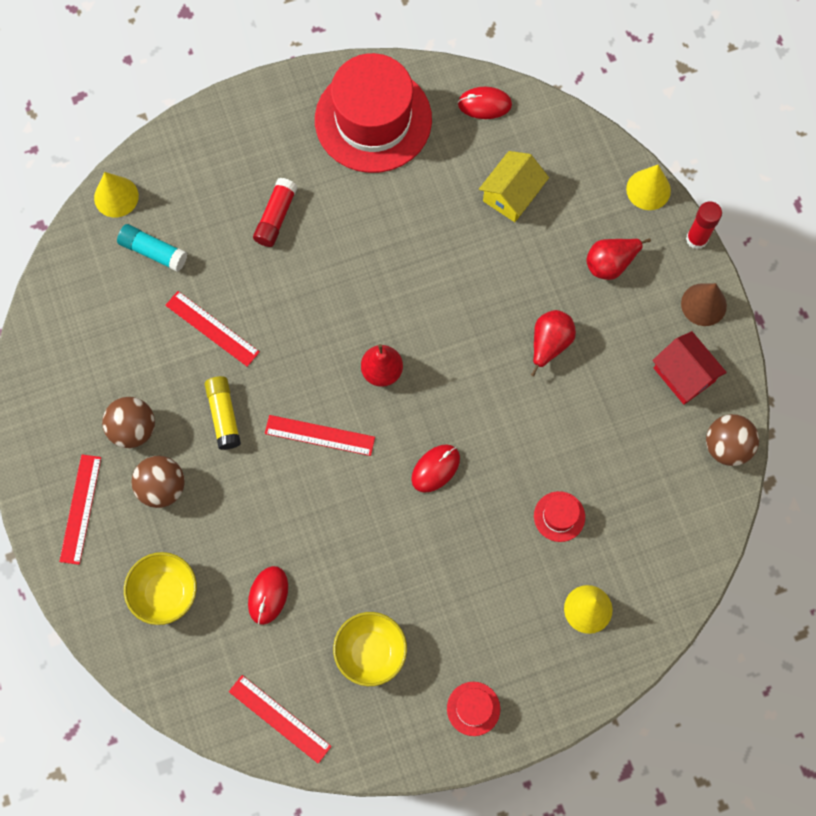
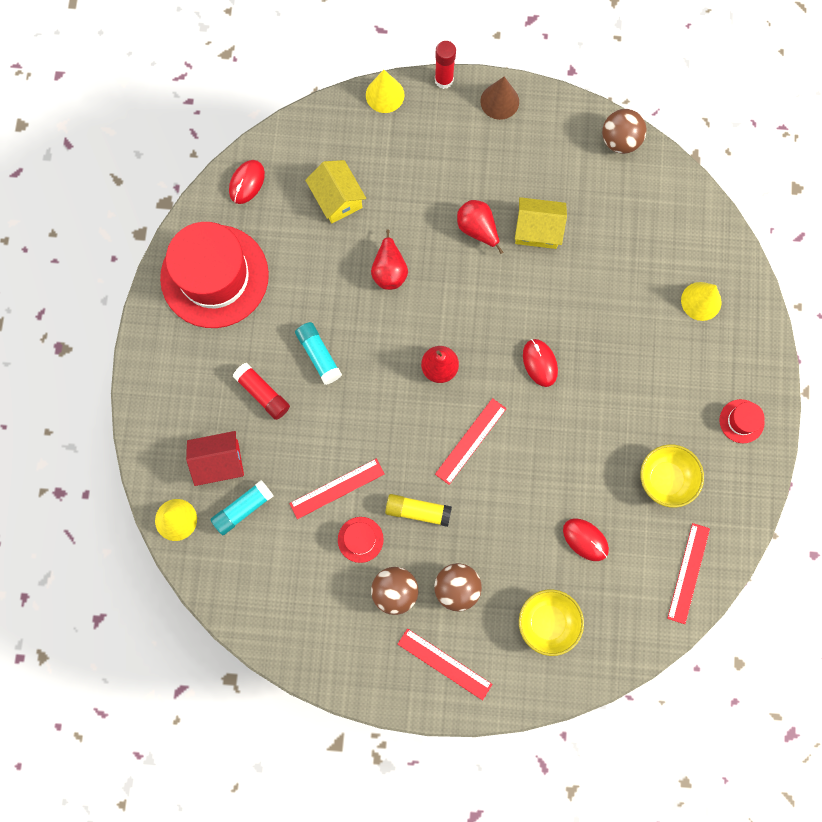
camera: 65 degrees left, 5 degrees up
red ruler [229,675,332,764] -> red ruler turned 45 degrees counterclockwise [667,523,710,624]
red hat [534,491,585,542] -> red hat moved to [338,517,384,563]
red pear [586,238,651,280] -> red pear moved to [371,229,408,290]
red house [652,331,727,405] -> red house moved to [186,431,244,486]
none -> turquoise glue stick [295,322,342,385]
none -> yellow house [515,197,567,249]

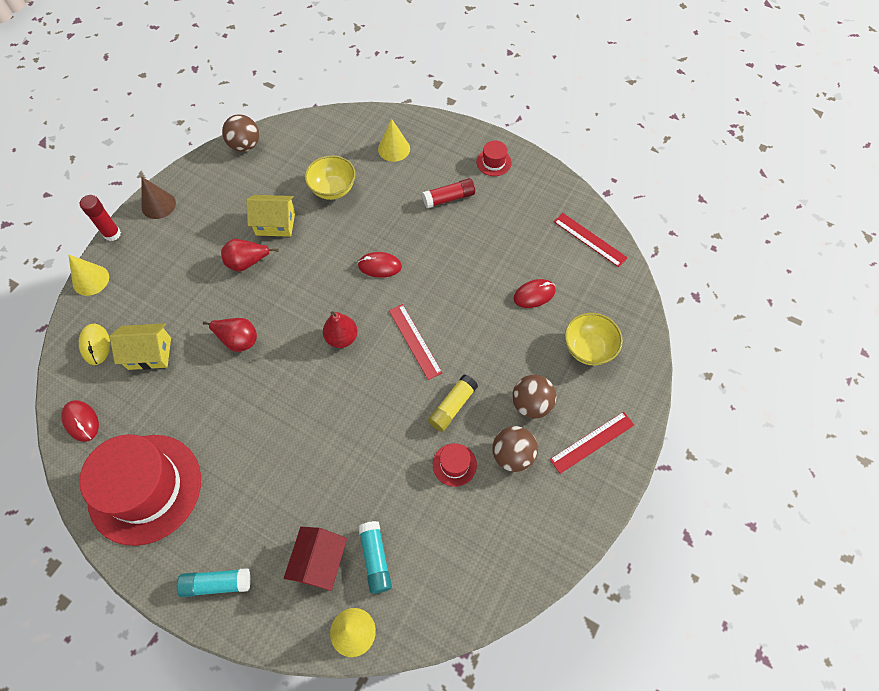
camera: 65 degrees left, 15 degrees down
red glue stick [232,363,290,420] -> red glue stick moved to [422,178,475,208]
red ruler [289,458,384,519] -> none
turquoise glue stick [295,322,342,385] -> turquoise glue stick moved to [177,568,251,597]
yellow house [515,197,567,249] -> yellow house turned 60 degrees clockwise [246,195,295,237]
yellow bowl [640,444,704,508] -> yellow bowl moved to [305,155,356,200]
none -> yellow mouse [79,324,110,365]

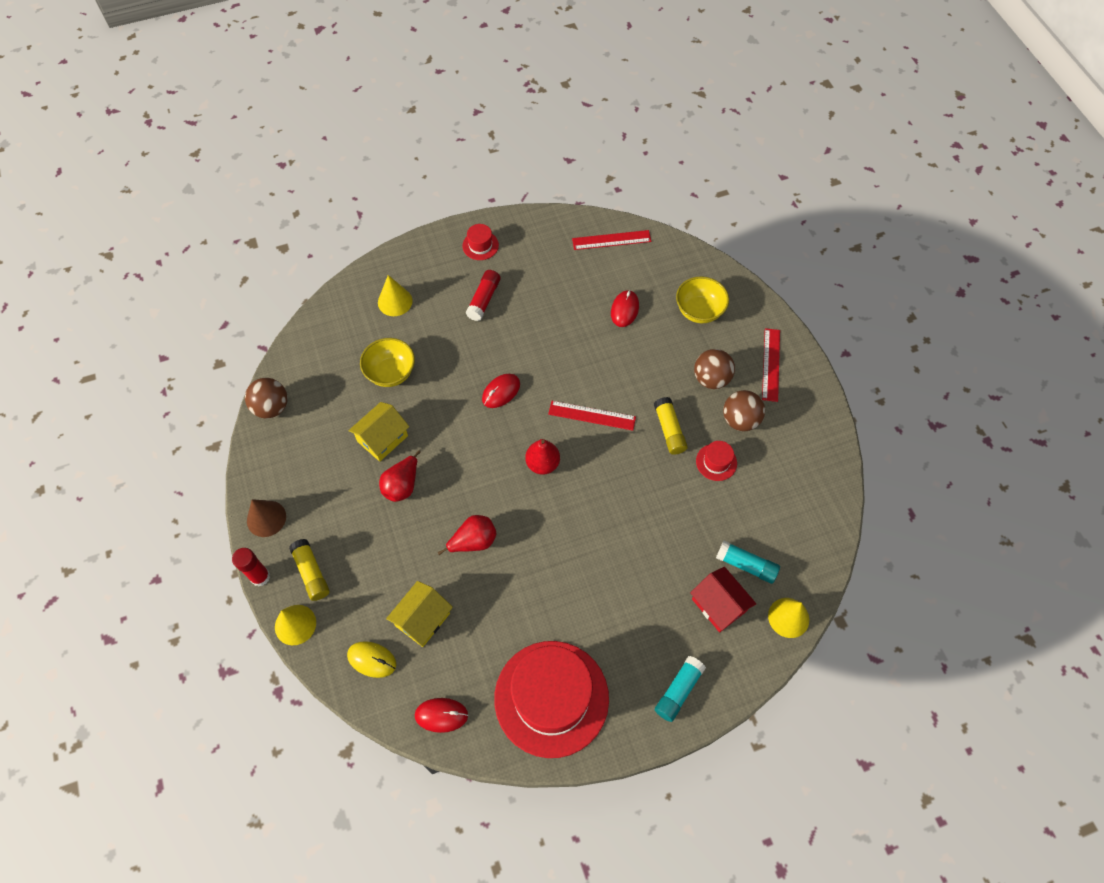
camera: 50 degrees left, 0 degrees up
none -> yellow glue stick [289,539,330,601]

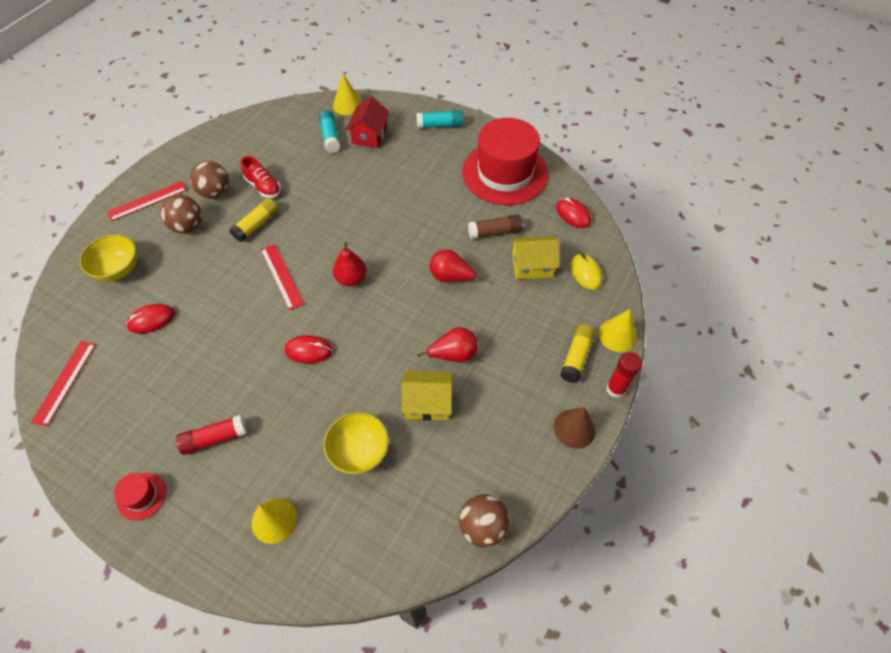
camera: 130 degrees left, 5 degrees down
red ruler [572,230,651,250] -> red ruler turned 60 degrees clockwise [31,341,96,426]
red hat [696,441,737,481] -> red shoe [241,156,281,198]
none -> brown glue stick [468,215,523,239]

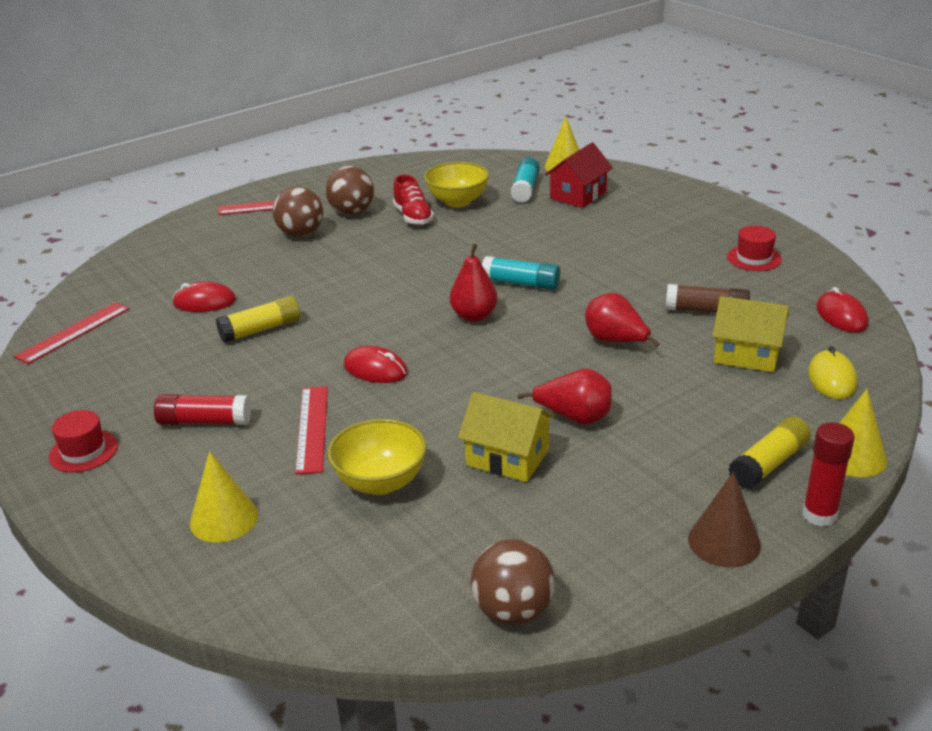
camera: 25 degrees right, 25 degrees down
yellow bowl [79,234,137,281] -> yellow bowl moved to [424,162,489,207]
yellow glue stick [229,198,279,242] -> yellow glue stick moved to [216,296,301,343]
red ruler [261,244,304,310] -> red ruler moved to [295,386,328,475]
turquoise glue stick [416,110,463,128] -> turquoise glue stick moved to [482,256,560,290]
red hat [462,118,548,205] -> red hat [727,226,782,271], size x0.40

